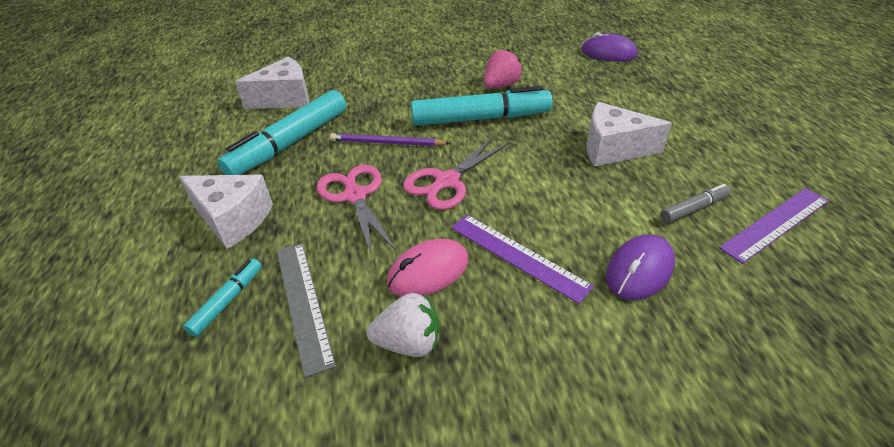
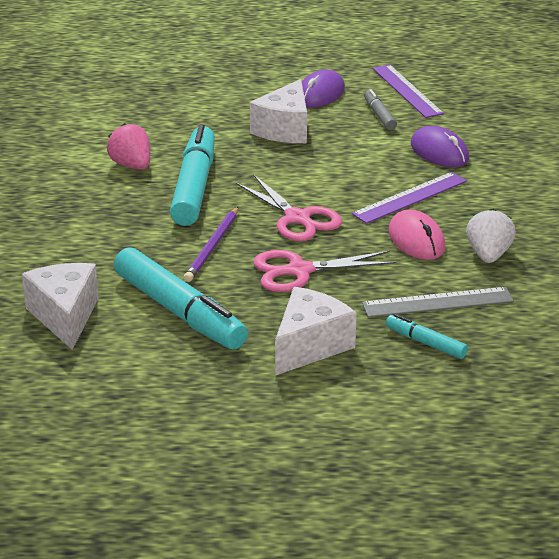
camera: 80 degrees left, 10 degrees down
purple mouse [581,32,638,62] -> purple mouse moved to [302,70,345,108]

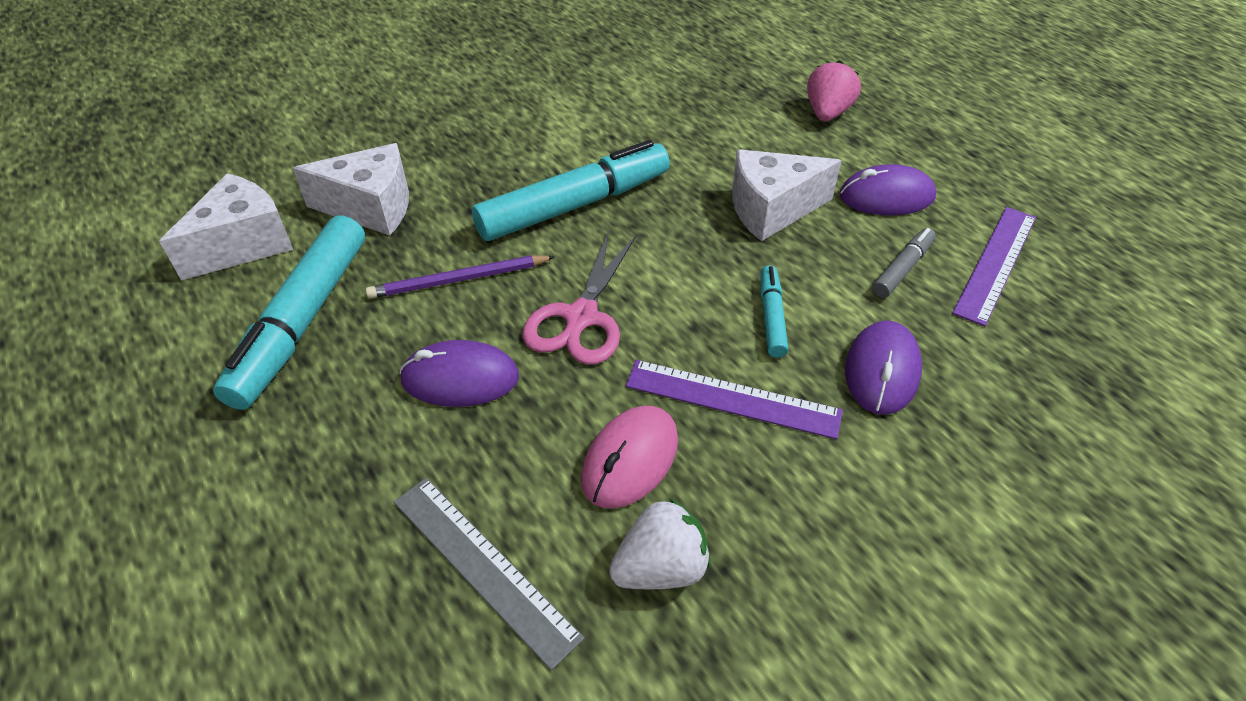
camera: 55 degrees right, 15 degrees up
pink strawberry [107,123,150,170] -> pink strawberry moved to [807,61,861,121]
pink scissors [253,250,396,292] -> purple mouse [399,340,519,407]
white cheese [275,287,357,376] -> white cheese moved to [293,143,409,236]
turquoise marker [386,314,468,359] -> turquoise marker moved to [760,265,789,358]

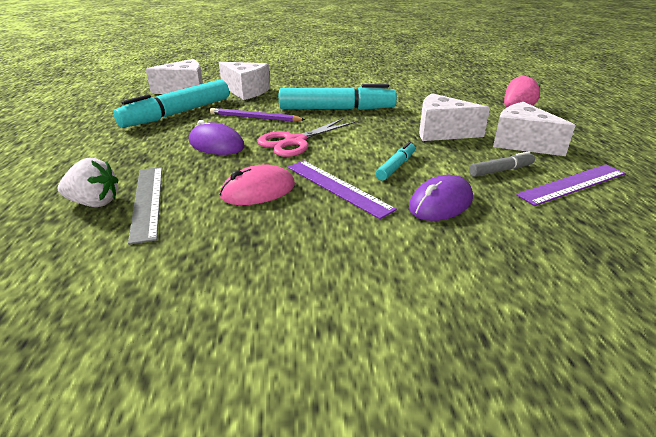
camera: 30 degrees right, 15 degrees down
white strawberry [609,498,711,589] -> white strawberry moved to [58,158,118,207]
purple mouse [840,164,936,215] -> white cheese [493,102,576,156]

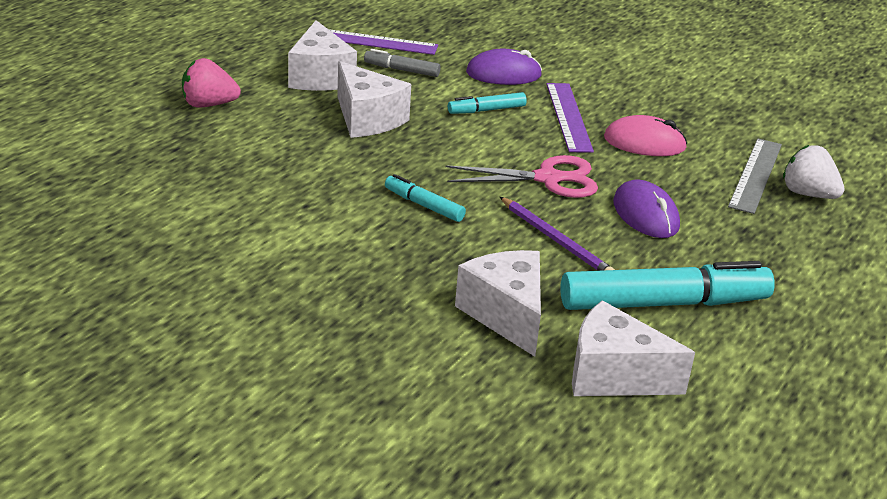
camera: 145 degrees left, 0 degrees up
turquoise marker [279,84,397,110] -> turquoise marker [385,174,466,222], size x0.48

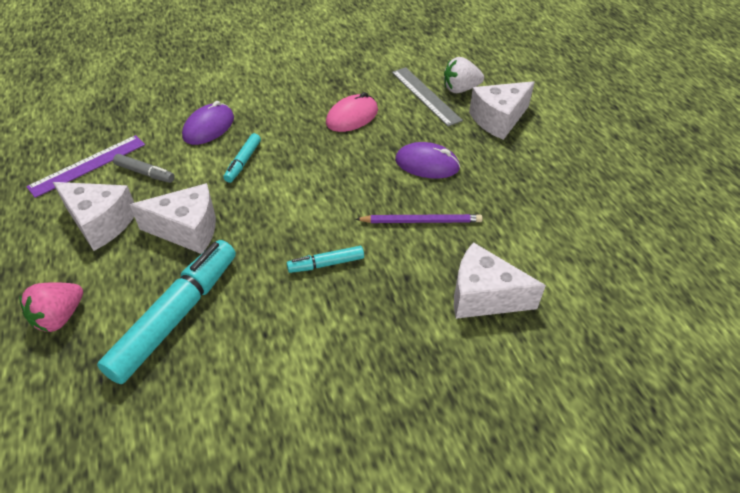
camera: 50 degrees left, 15 degrees up
grey marker [364,49,441,77] -> grey marker turned 120 degrees counterclockwise [113,154,175,183]
pink scissors [445,155,598,198] -> none
purple ruler [546,83,594,153] -> none
turquoise marker [560,261,775,310] -> turquoise marker moved to [97,240,236,384]
white cheese [572,300,695,396] -> white cheese moved to [469,81,535,140]

